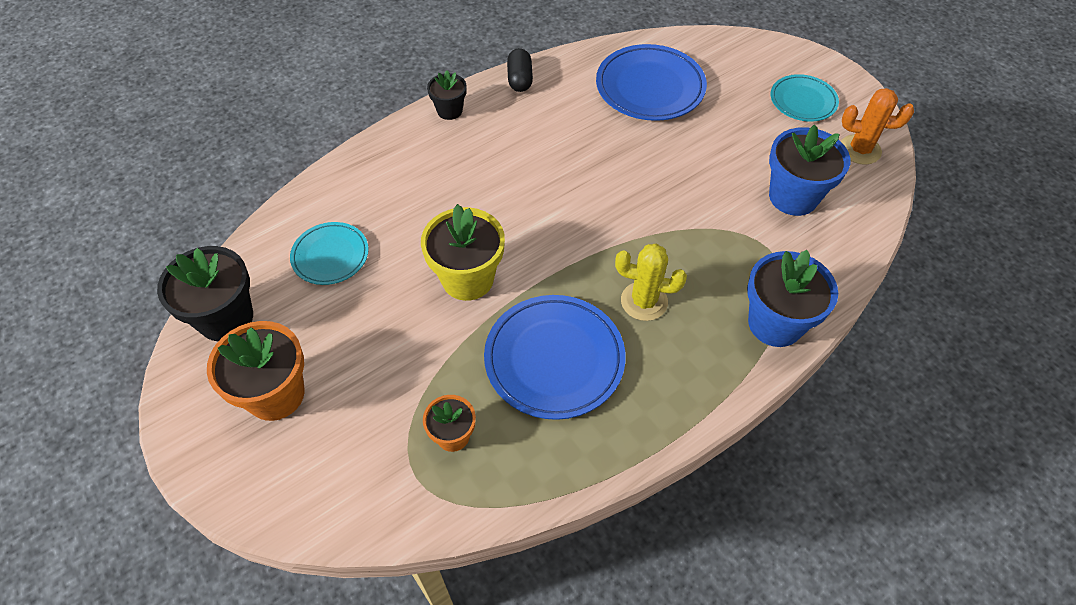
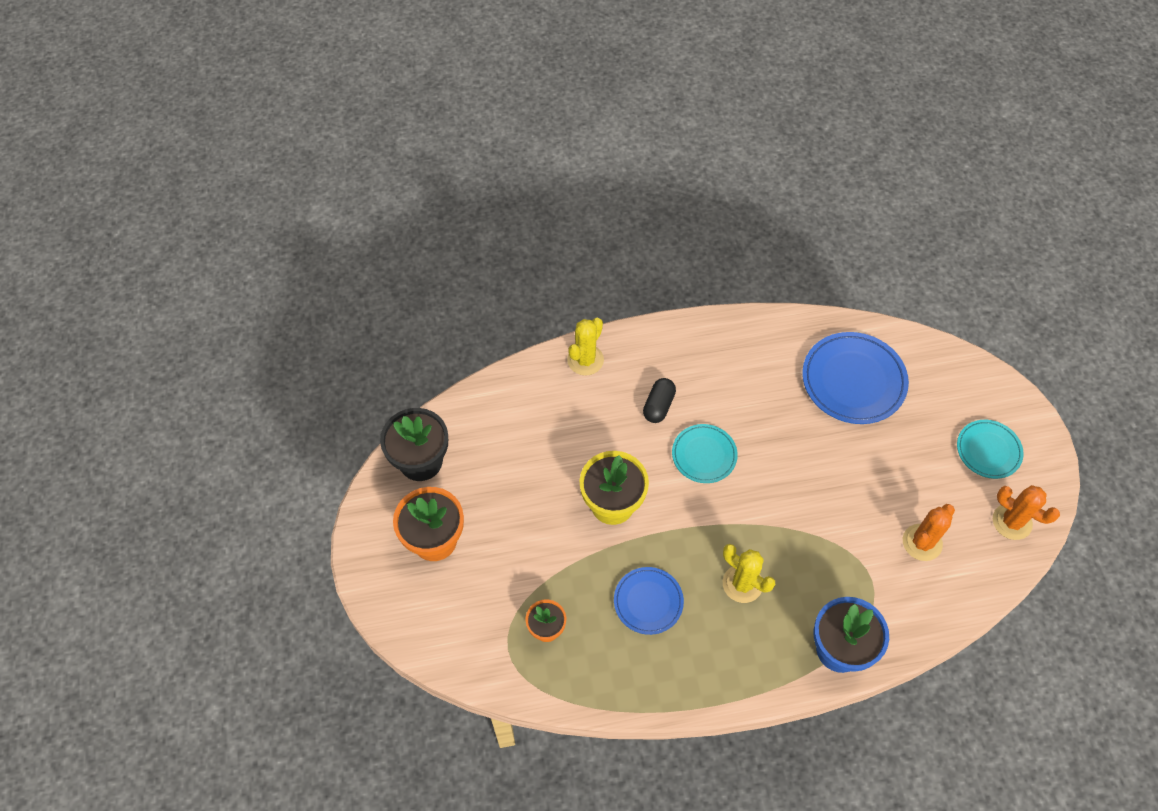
camera: 25 degrees right, 5 degrees up
turquoise plate [290,222,369,285] -> turquoise plate moved to [672,424,738,483]
black flower pot [427,70,467,120] -> none
blue plate [484,295,626,420] -> blue plate [614,567,684,635], size x0.60
black capsule [507,48,533,92] -> black capsule moved to [643,378,676,423]
blue flower pot [769,125,850,216] -> orange cactus [903,504,955,561]
none -> yellow cactus [567,318,604,376]

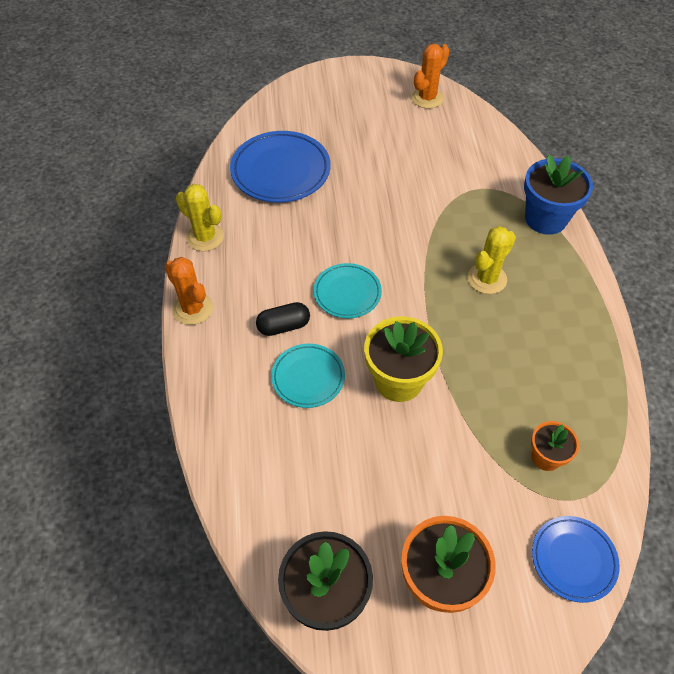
camera: 85 degrees left, 5 degrees down
yellow cactus [567,318,604,376] -> yellow cactus moved to [176,184,224,251]
blue plate [614,567,684,635] -> blue plate moved to [532,516,620,603]
black capsule [643,378,676,423] -> black capsule turned 45 degrees counterclockwise [256,302,310,336]
orange cactus [903,504,955,561] -> orange cactus moved to [165,257,213,325]
turquoise plate [957,420,1024,479] -> turquoise plate moved to [271,344,345,408]

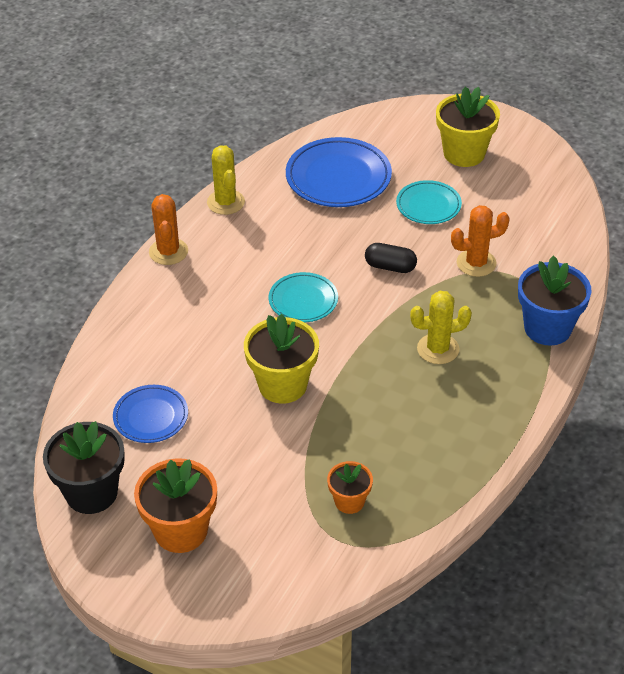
camera: 35 degrees right, 10 degrees down
black capsule [256,302,310,336] -> black capsule moved to [365,243,417,273]
turquoise plate [271,344,345,408] -> turquoise plate moved to [396,180,462,224]
orange cactus [411,44,450,109] -> orange cactus moved to [451,205,510,277]
blue plate [532,516,620,603] -> blue plate moved to [113,385,188,443]
none -> yellow flower pot [436,86,500,167]

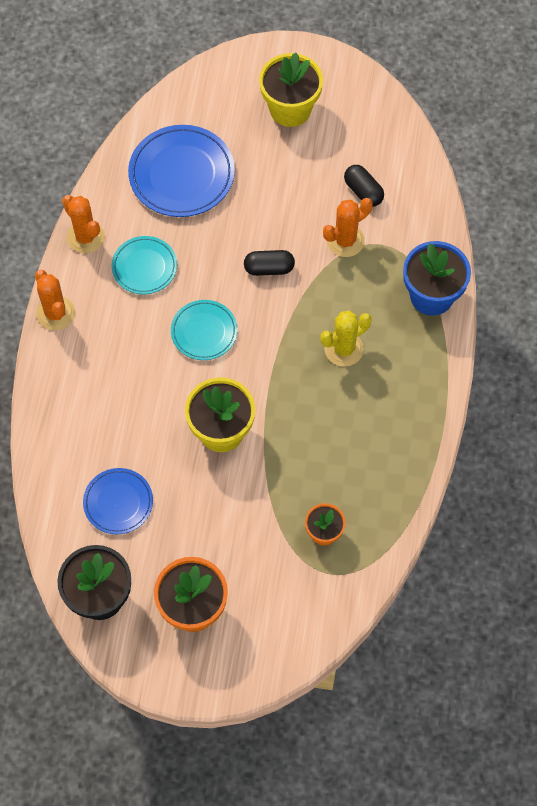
camera: 20 degrees left, 20 degrees up
yellow cactus [207,145,245,215] -> orange cactus [62,195,105,253]
turquoise plate [396,180,462,224] -> turquoise plate moved to [112,236,177,294]
none -> black capsule [344,165,384,207]

